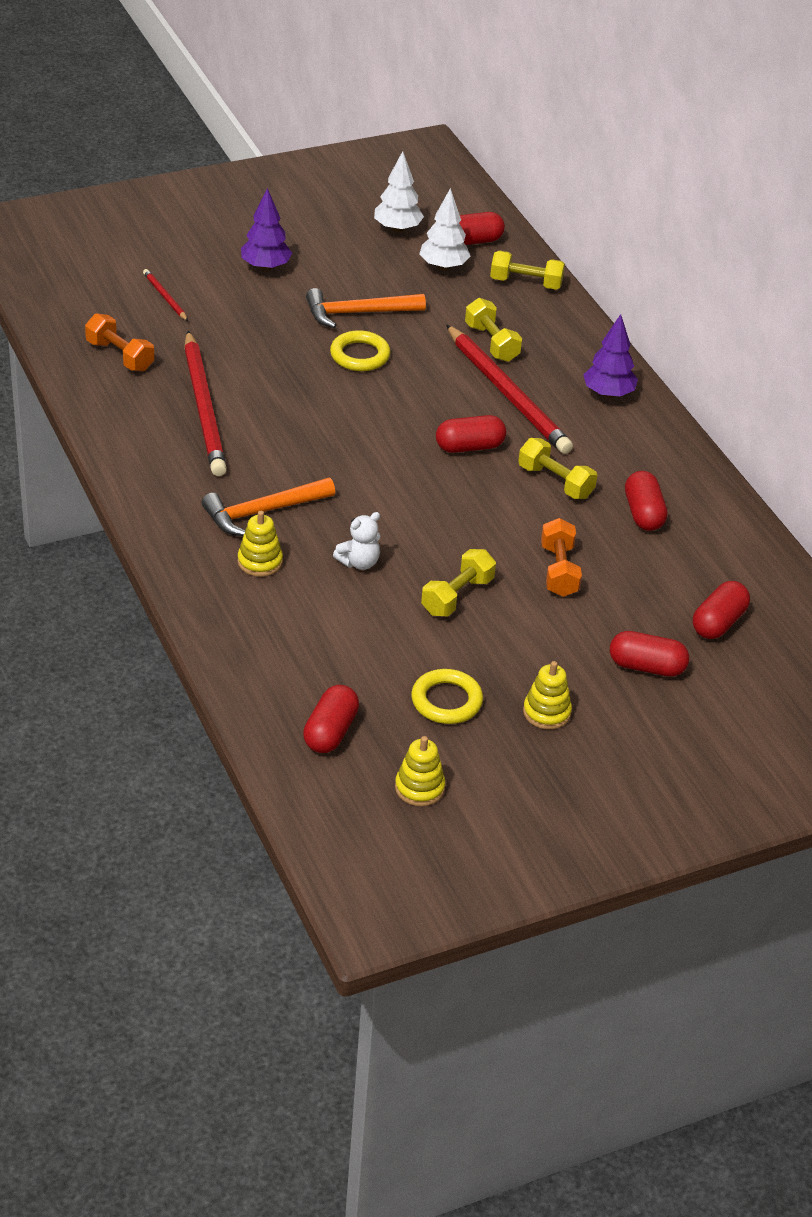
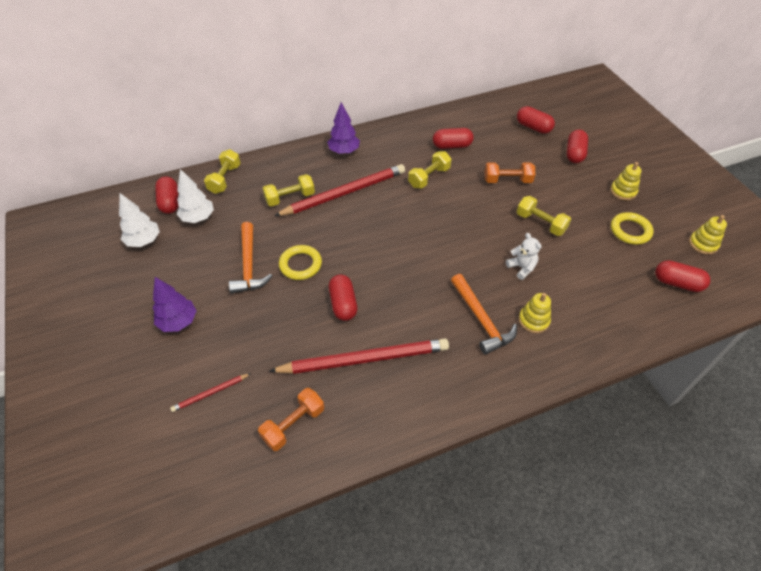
camera: 85 degrees left, 10 degrees up
red capsule [436,415,506,453] -> red capsule moved to [329,274,357,321]

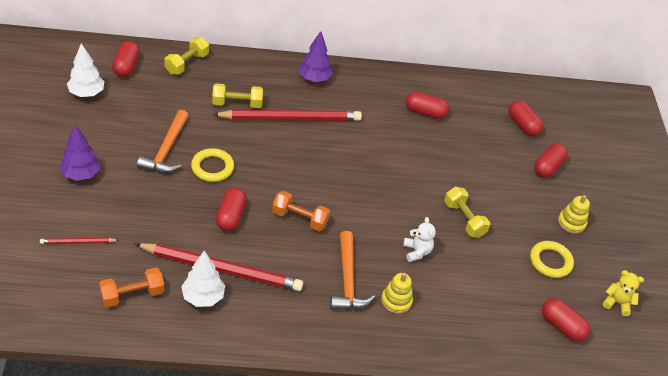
camera: 15 degrees right, 5 degrees down
white tree [177,169,214,223] -> white tree moved to [181,251,225,307]
yellow dumbbell [408,151,452,188] -> none
orange dumbbell [485,162,535,183] -> orange dumbbell moved to [272,191,330,231]
yellow stacking toy [689,215,727,255] -> yellow teddy bear [603,270,644,316]

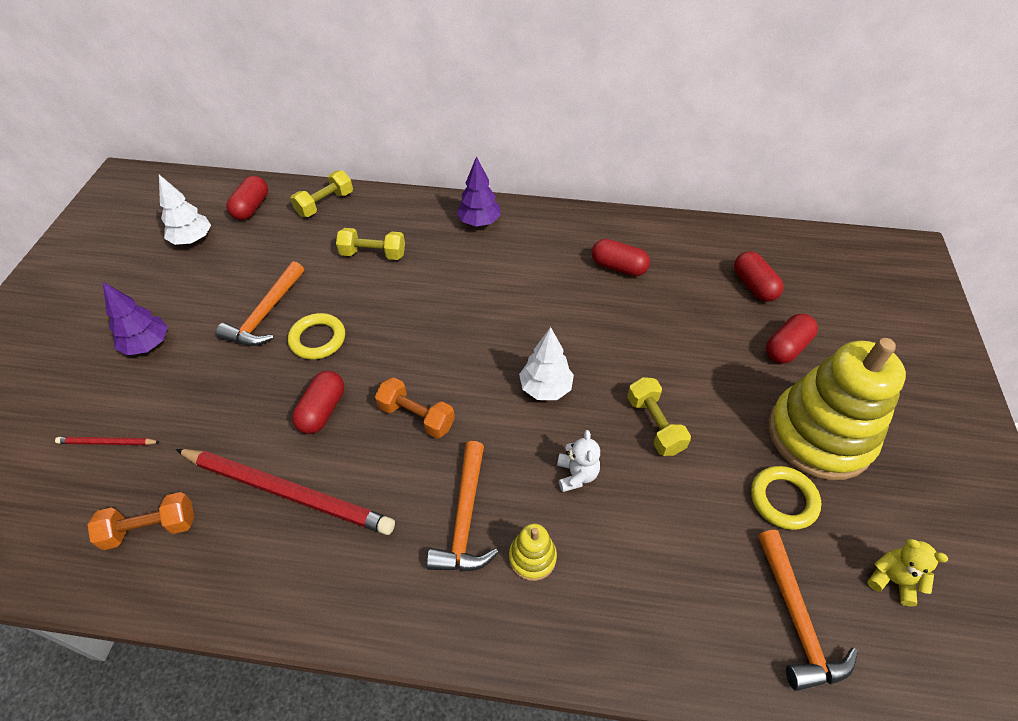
camera: 15 degrees right, 5 degrees up
white tree [181,251,225,307] -> white tree moved to [519,327,574,400]
red pencil [212,110,362,121] -> none
red capsule [542,298,590,342] -> orange hammer [758,530,858,691]
yellow stacking toy [558,195,590,234] -> yellow stacking toy [769,338,906,480], size x2.43

